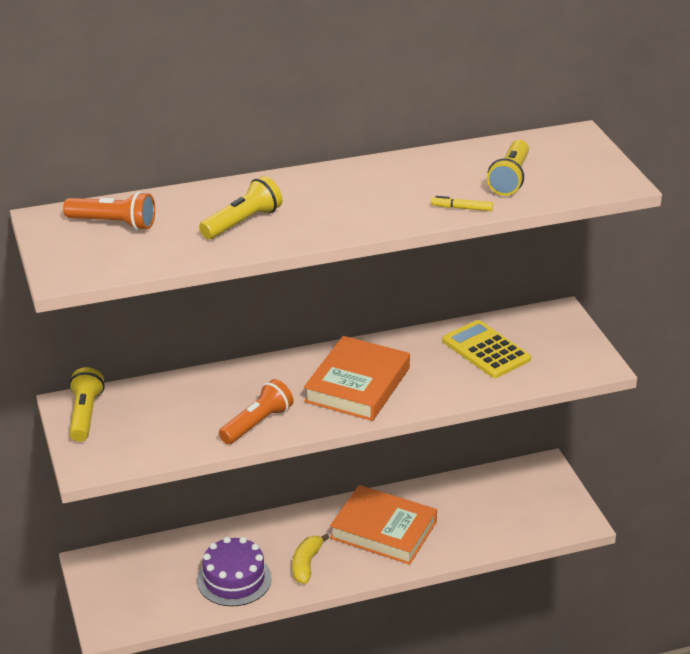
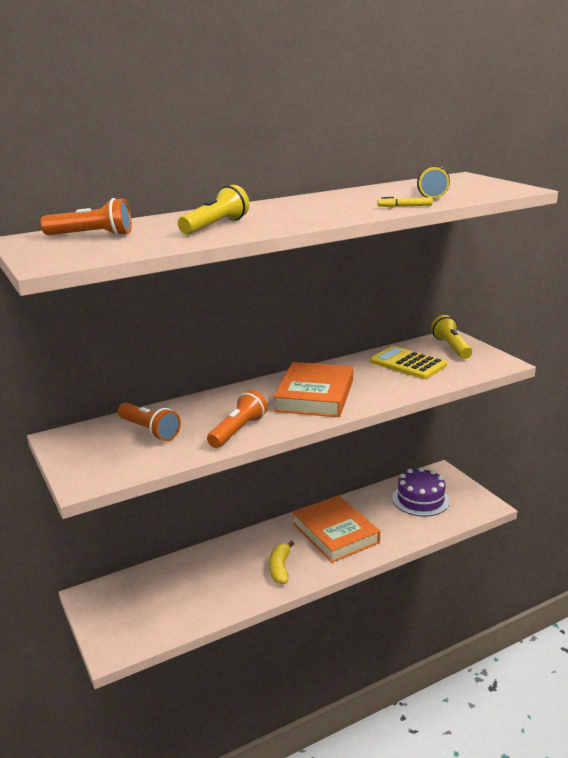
camera: 10 degrees left, 10 degrees down
yellow flashlight [69,367,105,442] -> yellow flashlight moved to [431,315,472,359]
purple cake [197,537,272,606] -> purple cake moved to [392,467,450,517]
orange book [330,485,437,565] -> orange book turned 45 degrees clockwise [292,495,380,563]
none -> orange flashlight [118,403,181,441]

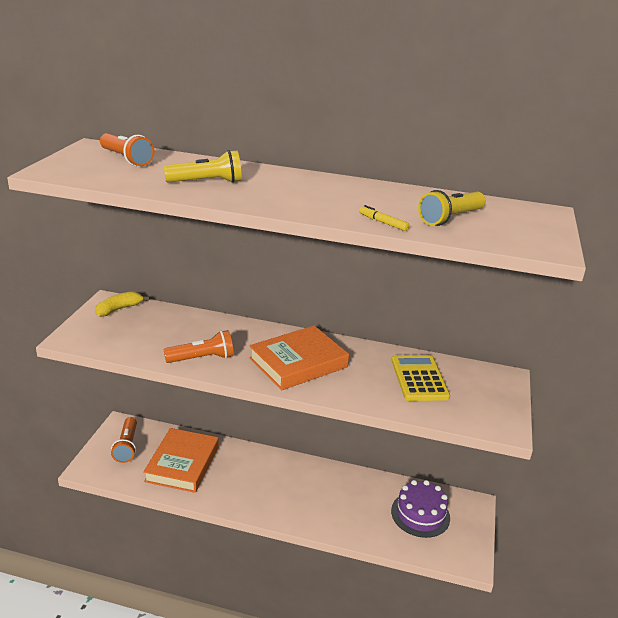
camera: 40 degrees right, 5 degrees up
orange flashlight [118,403,181,441] -> orange flashlight moved to [111,417,137,463]
yellow banana [269,541,294,584] -> yellow banana moved to [95,291,149,317]
orange book [292,495,380,563] -> orange book moved to [143,428,219,493]
yellow flashlight [431,315,472,359] -> none

